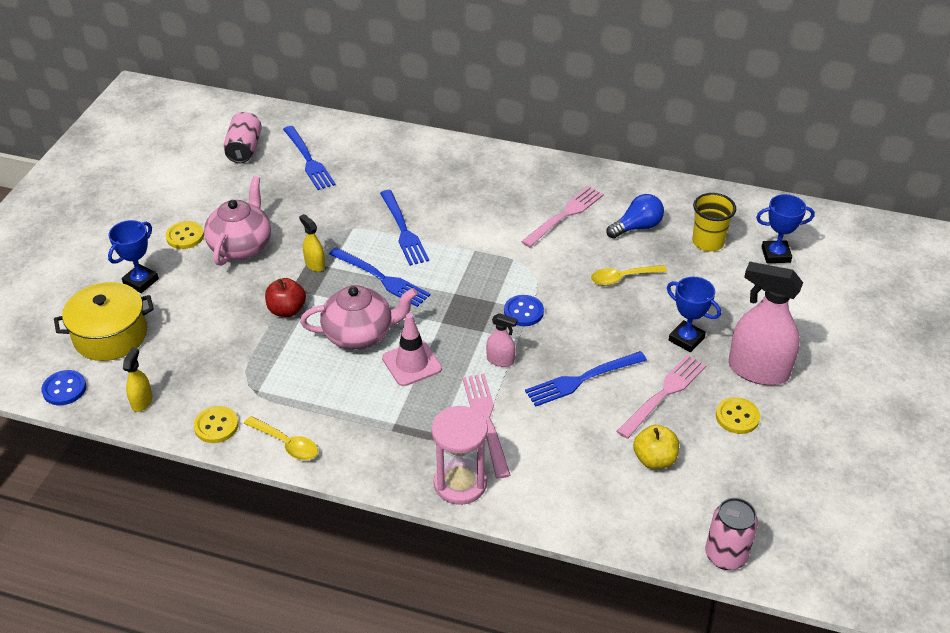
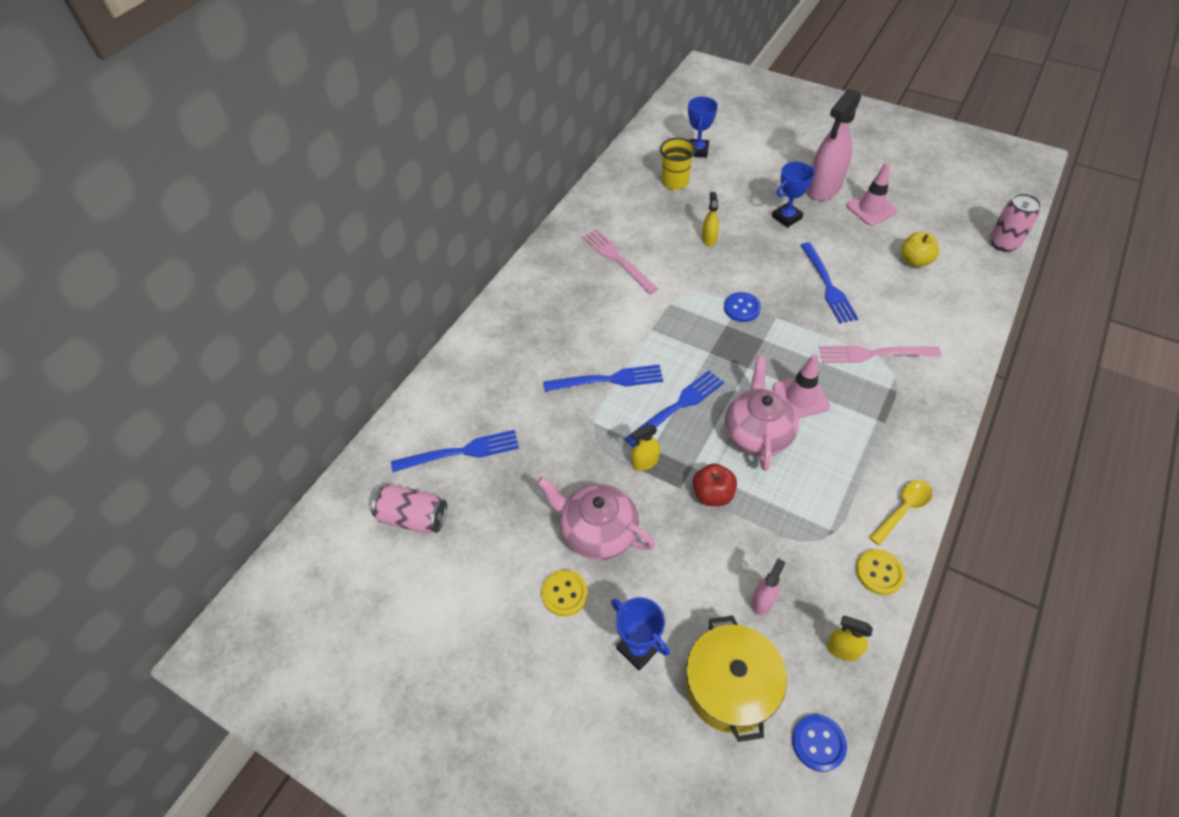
camera: 75 degrees left, 10 degrees up
pink hourglass [431,406,488,505] -> none
pink spray bottle [486,313,517,367] -> pink spray bottle moved to [751,558,785,615]
yellow spoon [591,265,667,286] -> yellow spray bottle [702,192,719,246]
blue light bulb [606,194,664,239] -> none
pink fork [617,355,707,439] -> none
yellow button [716,397,760,434] -> pink traffic cone [846,163,897,226]

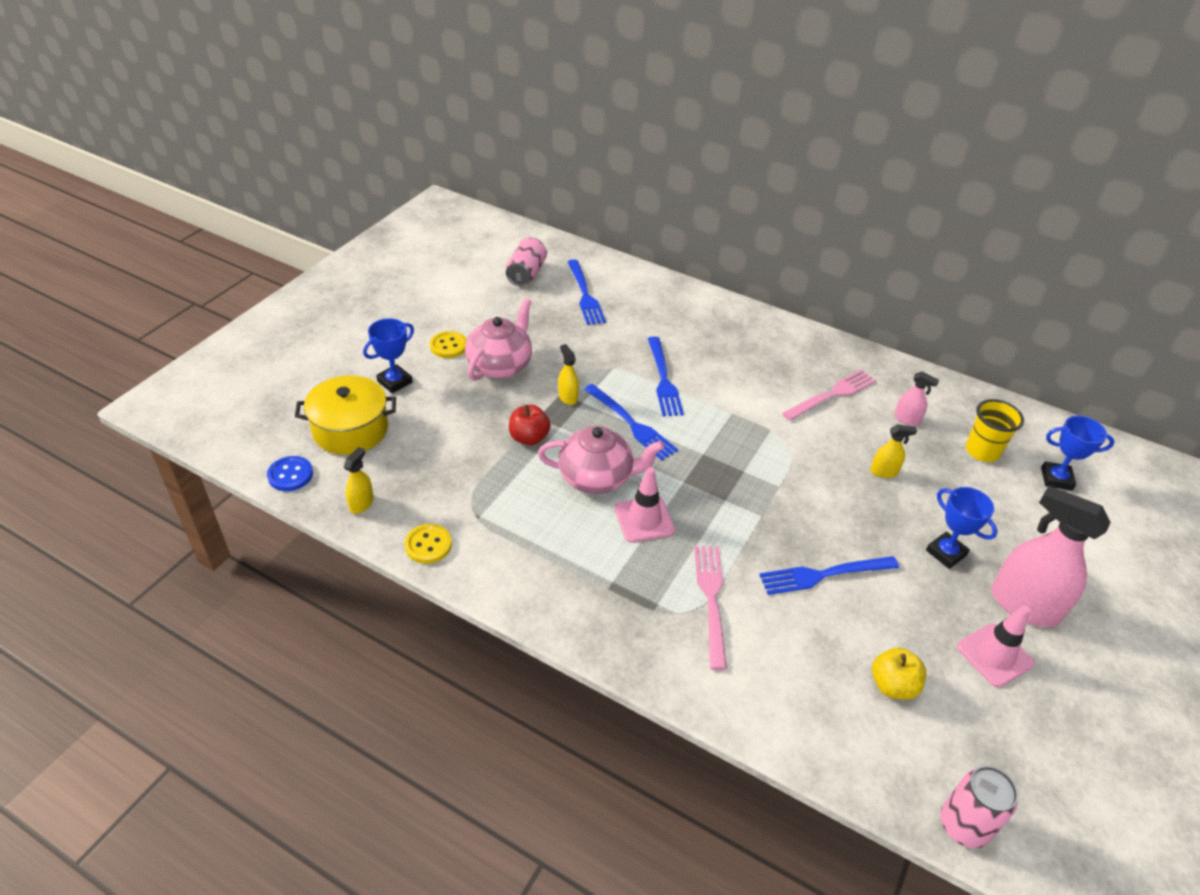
camera: 85 degrees right, 10 degrees down
blue button [724,292,761,322] -> none
pink spray bottle [751,558,785,615] -> pink spray bottle moved to [894,372,939,426]
yellow spoon [869,480,932,545] -> none

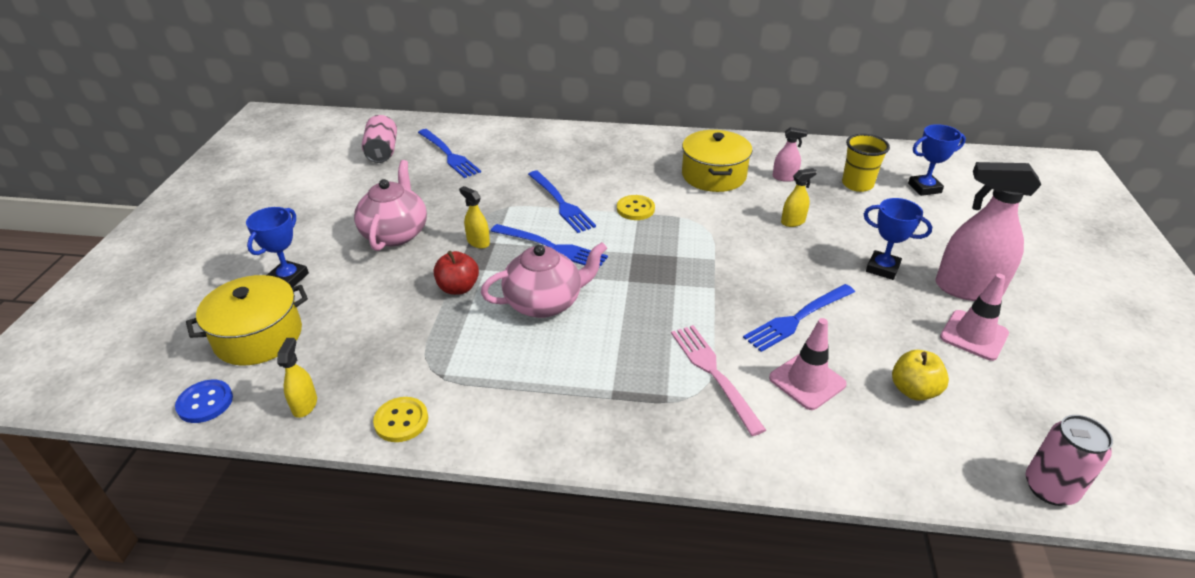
camera: 20 degrees left, 5 degrees down
yellow button [430,331,467,358] -> yellow button moved to [617,195,655,220]
pink traffic cone [614,467,675,543] -> pink traffic cone moved to [769,318,847,410]
pink fork [782,369,876,421] -> yellow pot [682,130,752,192]

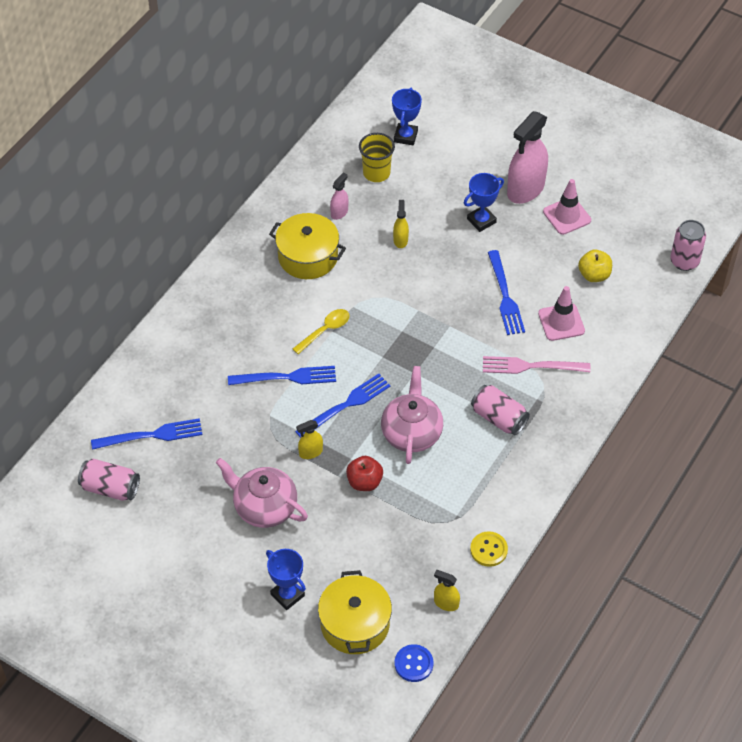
camera: 65 degrees left, 15 degrees up
yellow button [617,195,655,220] -> yellow spoon [293,309,350,354]
none -> pink can [471,385,530,435]

